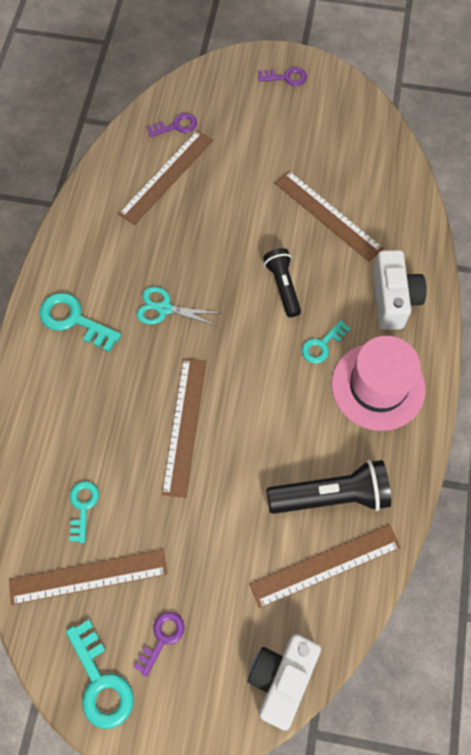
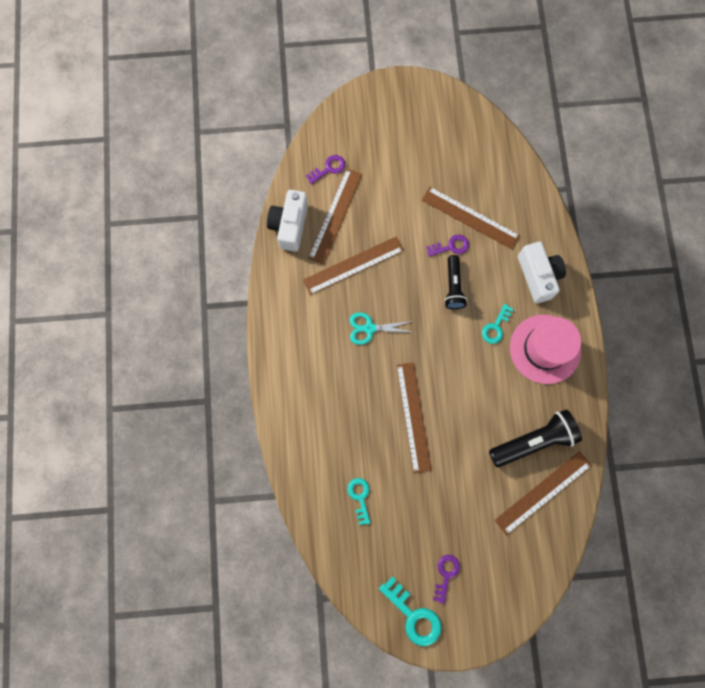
camera: 15 degrees left, 10 degrees up
brown ruler [9,549,167,605] -> brown ruler moved to [303,236,404,295]
turquoise key [39,293,122,352] -> none
white camera [247,634,321,731] -> white camera moved to [267,190,308,252]
purple key [258,67,307,86] -> purple key moved to [426,235,469,257]
black flashlight [263,248,301,317] -> black flashlight turned 150 degrees counterclockwise [444,255,467,309]

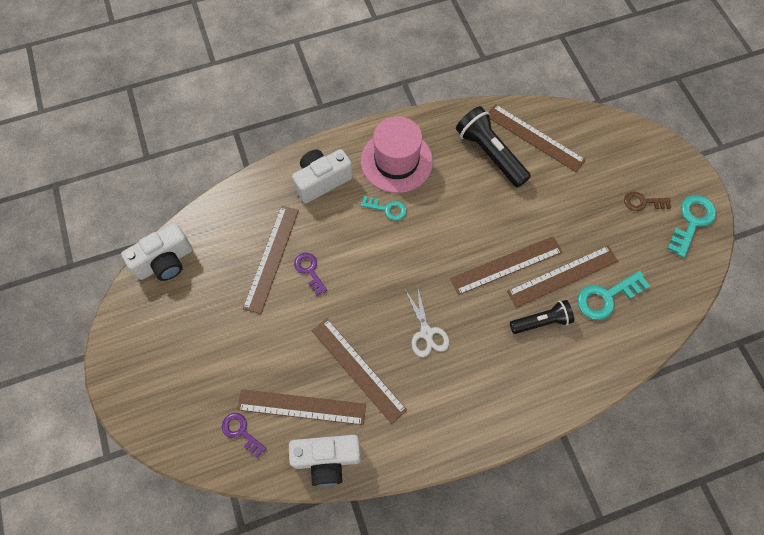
camera: 105 degrees left, 10 degrees down
turquoise key [347,478,370,525] -> turquoise key [577,271,650,320], size x1.57
turquoise scissors [349,312,413,345] -> white scissors [406,289,449,357]
purple key [433,555,460,604] -> brown key [624,192,671,211]
black flashlight [444,255,467,309] -> black flashlight moved to [510,300,574,334]
none -> white camera [121,223,193,281]
none -> brown ruler [507,246,618,308]

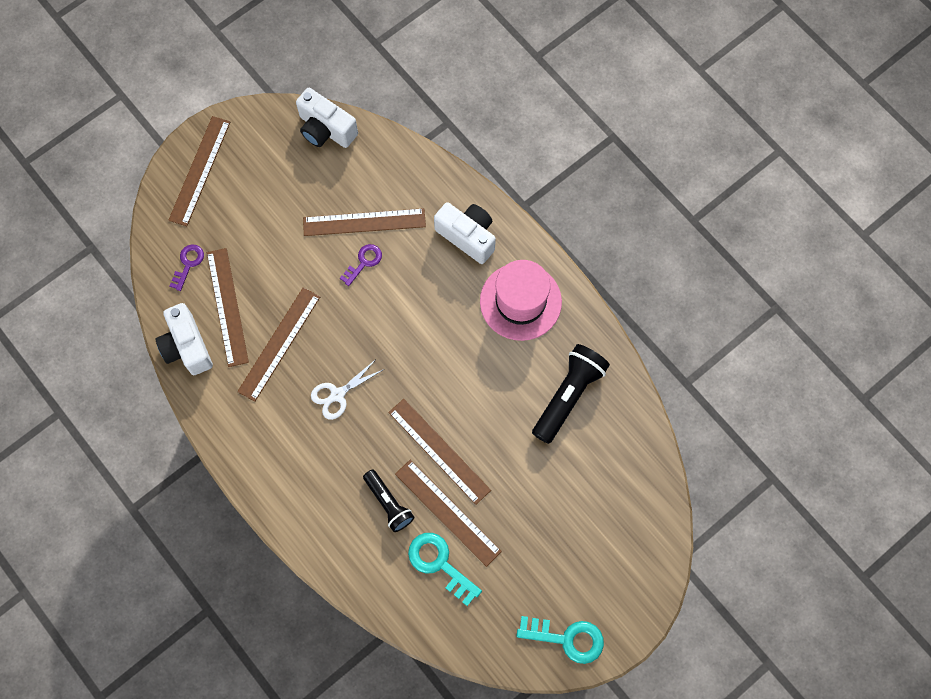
camera: 70 degrees right, 5 degrees up
turquoise key [361,196,407,221] -> none
brown ruler [489,104,586,172] -> brown ruler moved to [168,116,230,226]
brown key [624,192,671,211] -> none

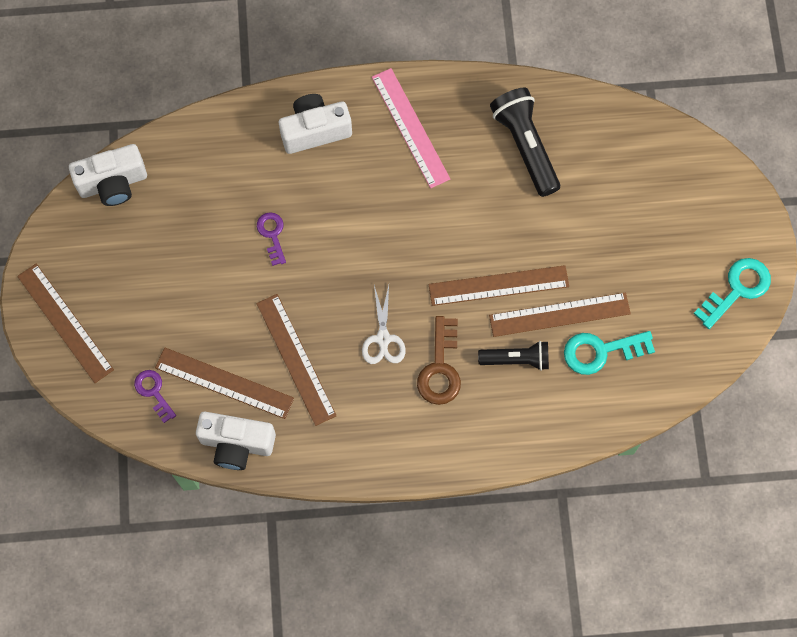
camera: 55 degrees left, 0 degrees up
brown ruler [303,208,426,236] -> none
pink hat [480,260,562,341] -> pink ruler [372,68,450,188]
none -> brown key [417,316,461,405]

